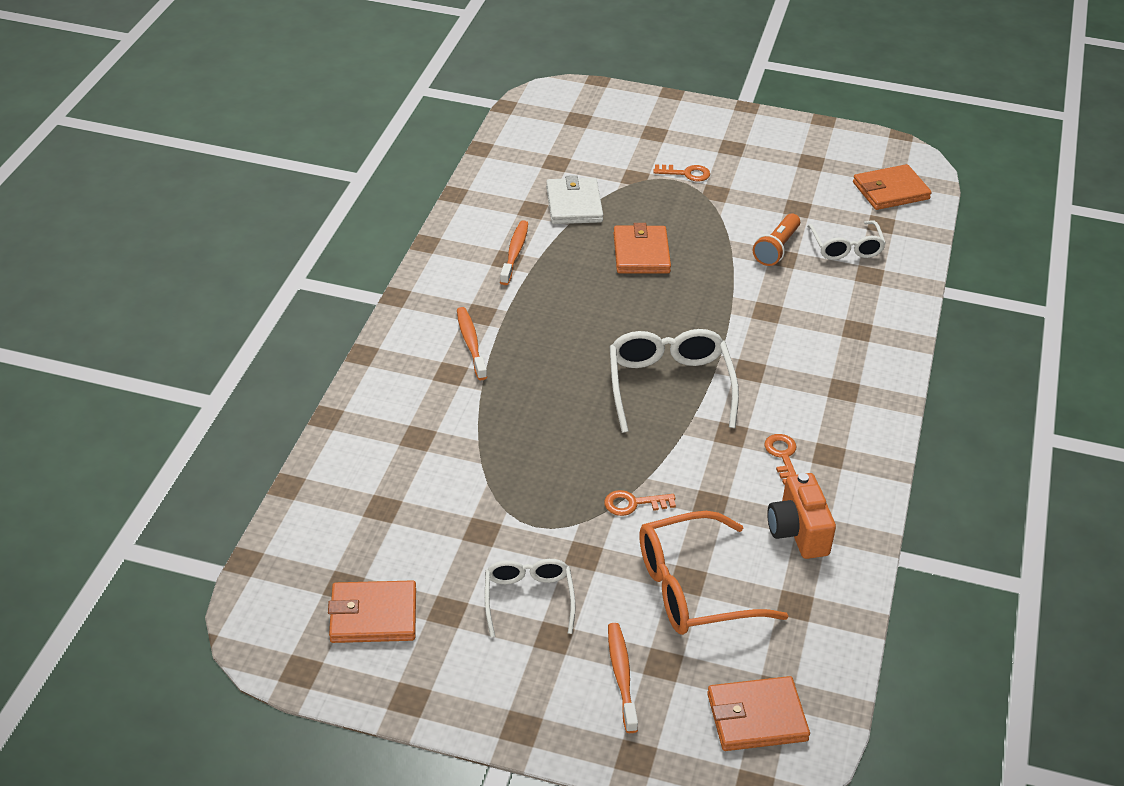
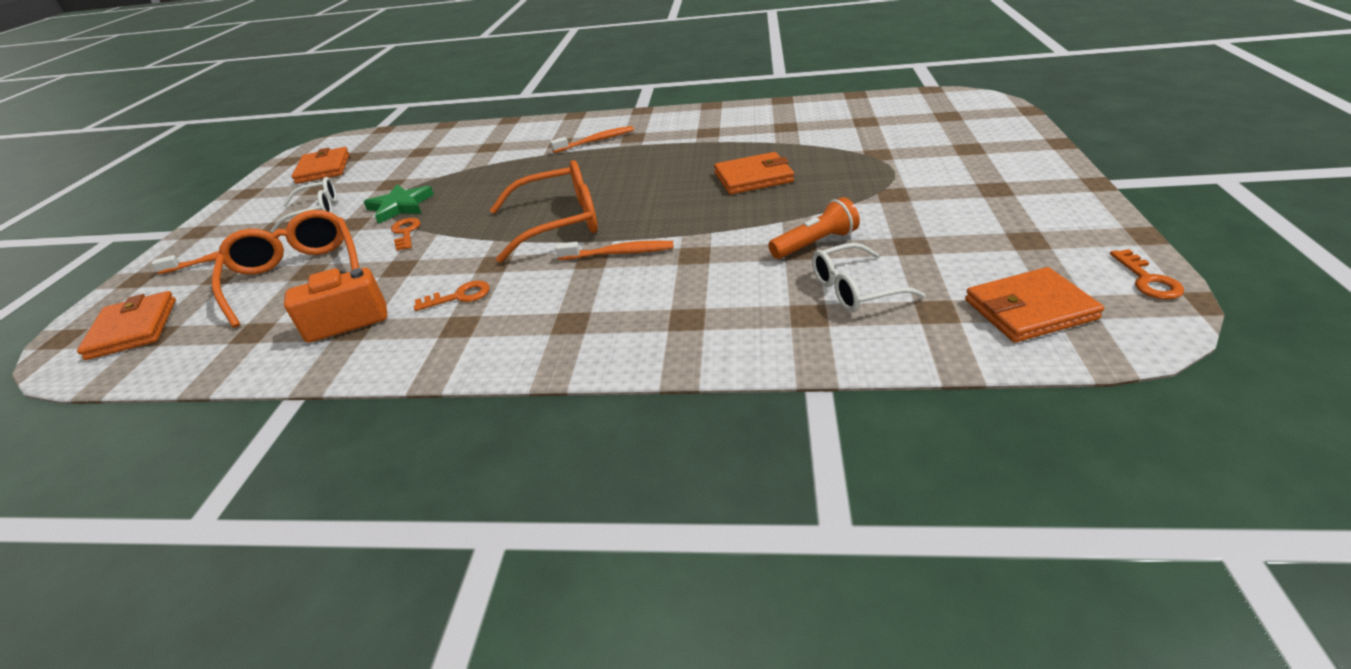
camera: 85 degrees right, 5 degrees down
orange toothbrush [500,220,528,285] -> orange toothbrush moved to [555,240,674,260]
white wallet [546,175,603,224] -> none
white glasses [610,329,739,433] -> orange glasses [490,160,598,263]
orange key [653,164,710,182] -> orange key moved to [1110,249,1184,300]
orange flashlight [753,214,800,266] -> orange flashlight turned 135 degrees clockwise [768,197,860,259]
orange wallet [853,164,932,210] -> orange wallet turned 75 degrees counterclockwise [965,267,1104,343]
none -> green star [364,184,434,224]

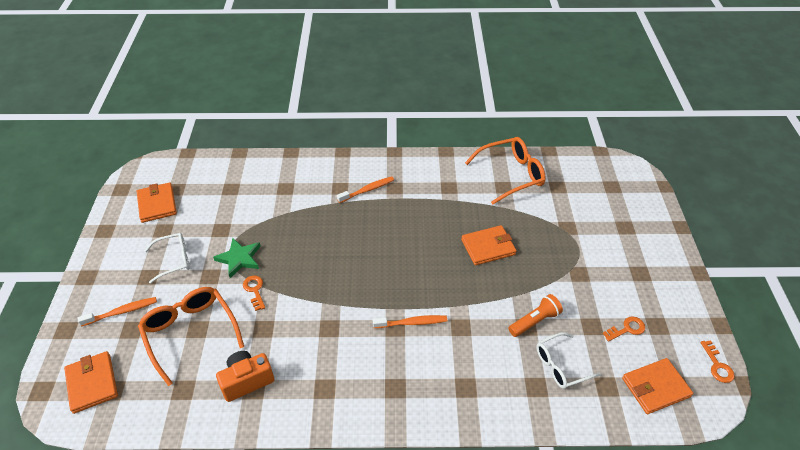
camera: 10 degrees left, 10 degrees up
orange key [414,280,489,311] -> orange key moved to [602,316,645,342]
orange glasses [490,160,598,263] -> orange glasses moved to [465,137,546,204]

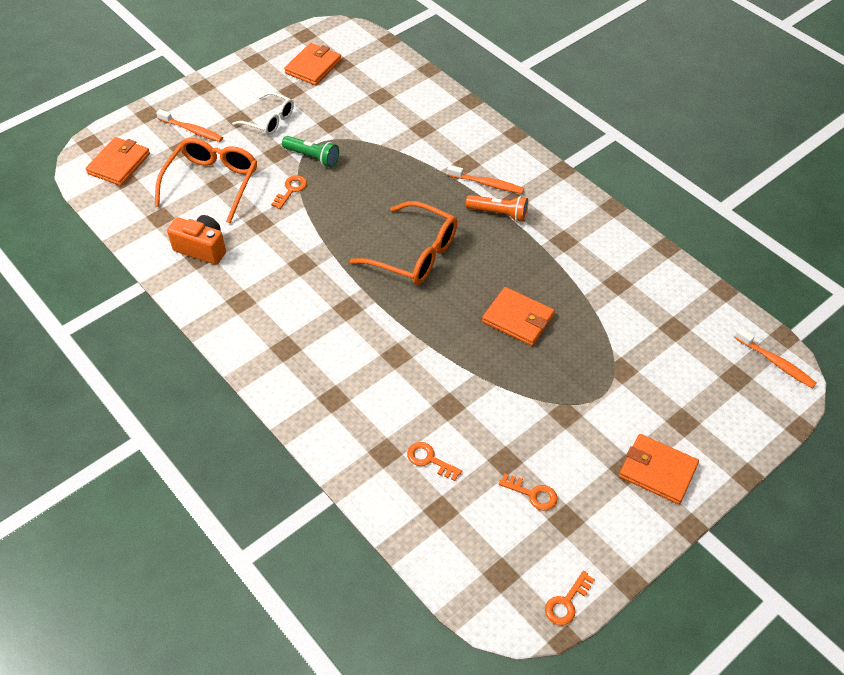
camera: 50 degrees right, 5 degrees up
green star [213,238,261,278] -> green flashlight [282,136,339,167]
orange toothbrush [373,315,447,328] -> orange toothbrush moved to [734,328,816,388]
orange glasses [465,137,546,204] -> orange glasses moved to [350,201,458,285]
orange flashlight [508,294,563,337] -> orange flashlight moved to [466,195,528,222]
white glasses [536,332,601,389] -> orange key [407,442,462,481]
orange wallet [622,358,693,414] -> orange wallet moved to [619,434,699,504]

